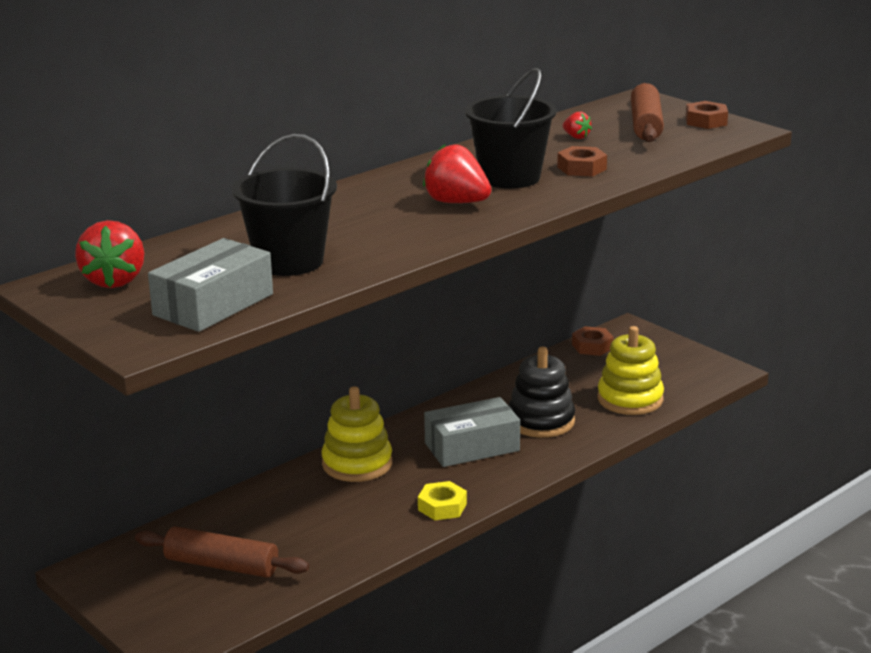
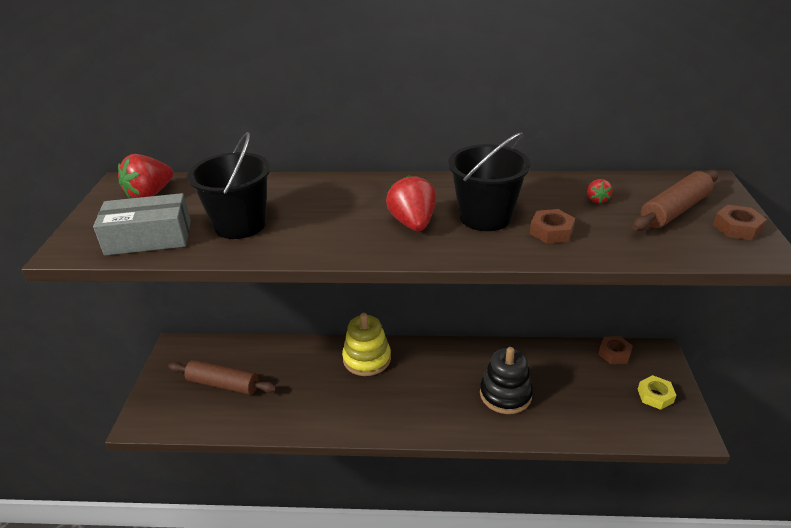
camera: 45 degrees right, 10 degrees up
brown rolling pin [135,526,309,578] -> brown rolling pin turned 45 degrees counterclockwise [168,360,277,395]
yellow nut [418,481,467,520] -> yellow nut moved to [638,375,676,410]
grey box [424,397,520,467] -> none
yellow stacking toy [598,326,664,415] -> none

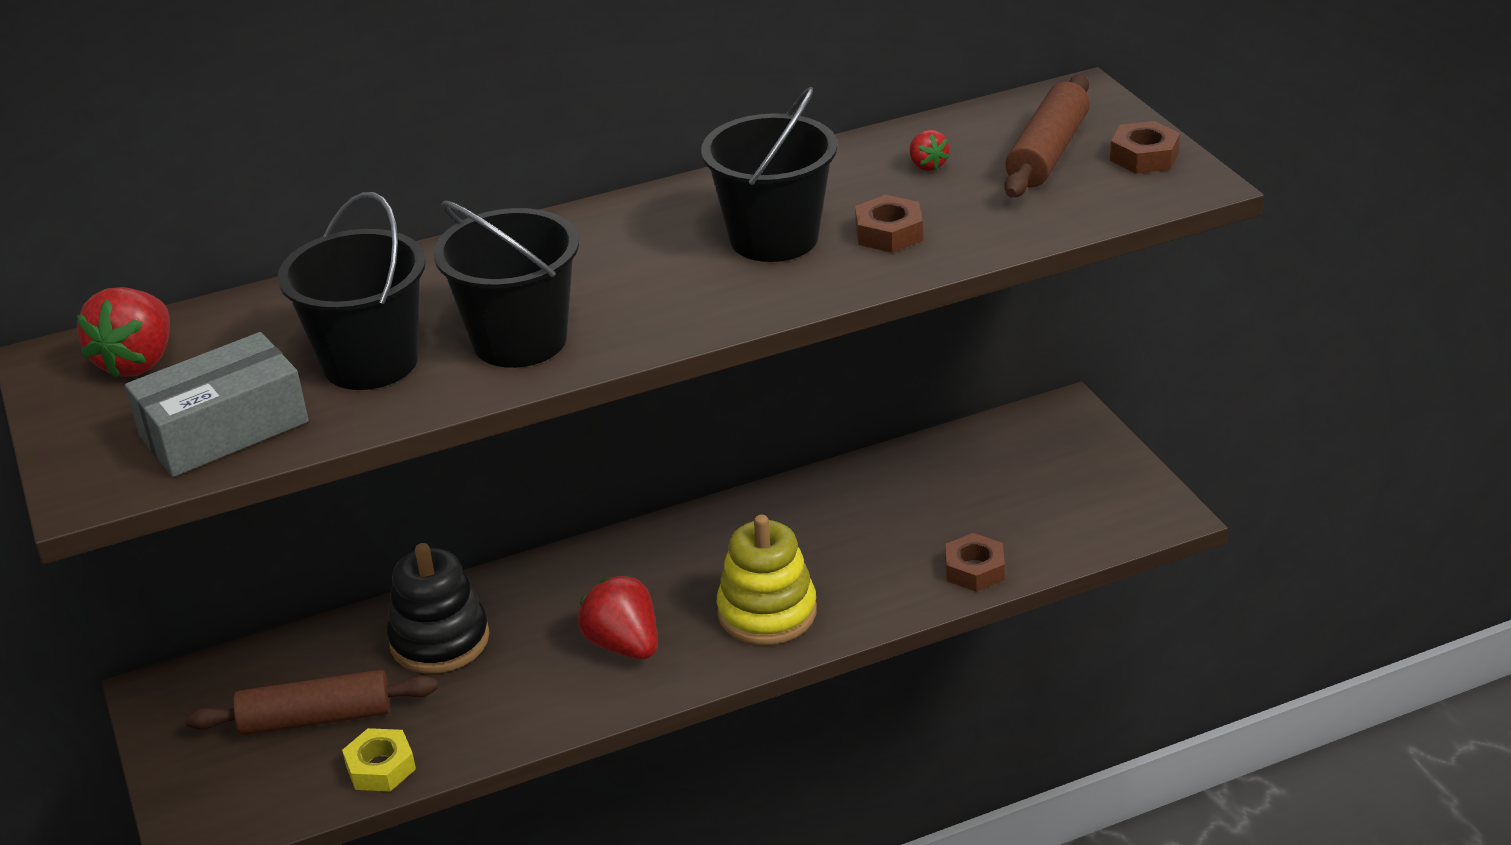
camera: 25 degrees left, 0 degrees up
yellow stacking toy [342,313,391,376] -> yellow stacking toy moved to [717,515,817,645]
red strawberry [386,175,436,231] -> red strawberry moved to [578,575,657,660]
black stacking toy [480,347,533,414] -> black stacking toy moved to [387,543,490,674]
brown nut [598,336,633,364] -> brown nut moved to [945,533,1005,592]
yellow nut [638,375,676,410] -> yellow nut moved to [342,728,416,791]
none -> black bucket [433,200,579,368]

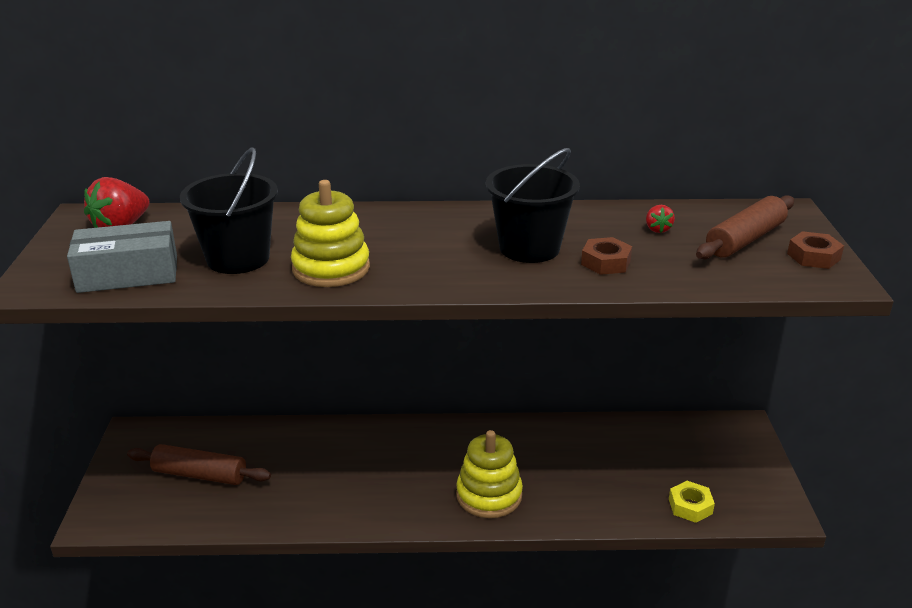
camera: 20 degrees right, 5 degrees down
yellow nut [342,728,416,791] -> yellow nut moved to [669,481,715,523]
black stacking toy [387,543,490,674] -> none
black bucket [433,200,579,368] -> yellow stacking toy [291,180,370,287]
red strawberry [578,575,657,660] -> none
brown nut [945,533,1005,592] -> none

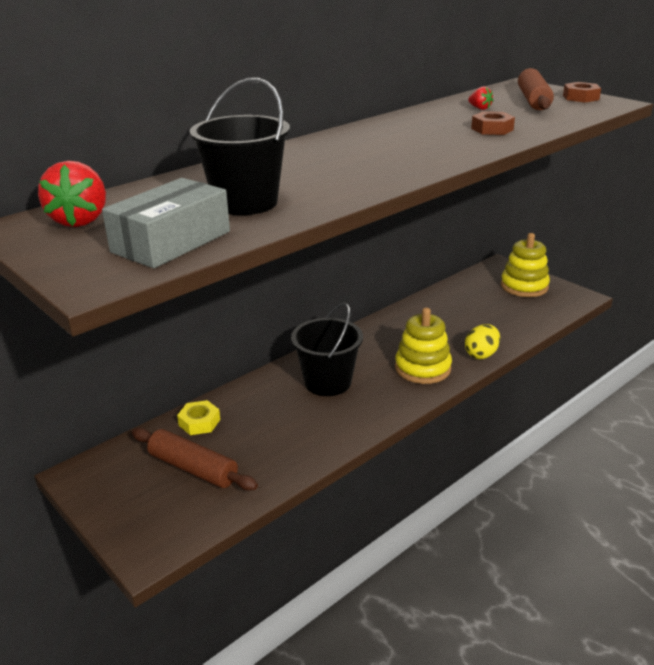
camera: 40 degrees left, 0 degrees up
brown rolling pin [127,444,271,485] -> brown rolling pin turned 60 degrees clockwise [132,428,258,491]
yellow stacking toy [291,180,370,287] -> yellow stacking toy moved to [501,233,550,297]
black bucket [486,148,580,263] -> black bucket moved to [291,302,363,396]
yellow nut [669,481,715,523] -> yellow nut moved to [177,400,220,435]
none -> yellow egg [465,324,500,359]

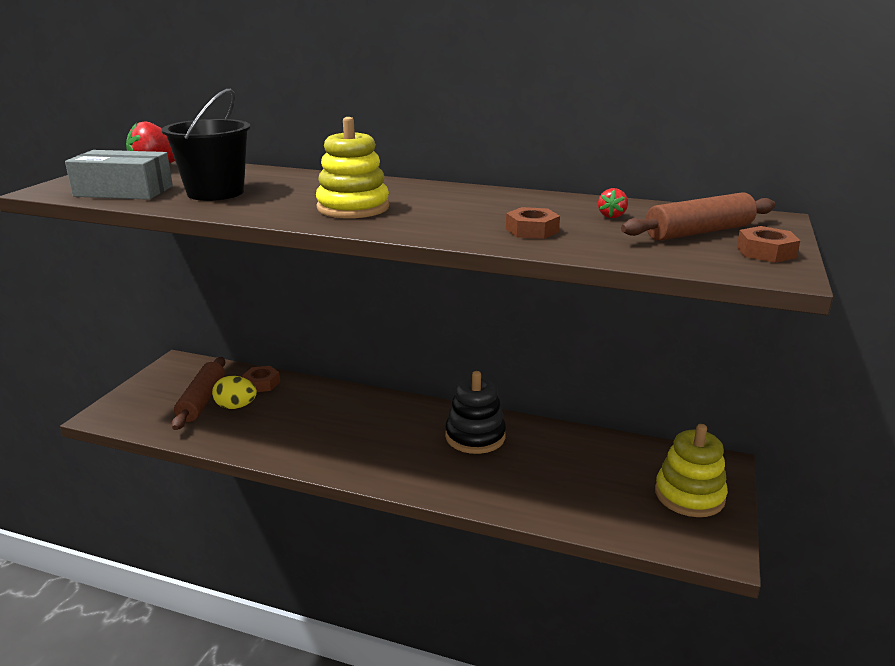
camera: 60 degrees right, 5 degrees down
yellow nut [177,400,220,435] -> brown nut [242,366,280,392]
black bucket [291,302,363,396] -> none
yellow stacking toy [395,308,452,384] -> yellow stacking toy moved to [316,117,389,218]
yellow egg [465,324,500,359] -> yellow egg moved to [212,376,257,409]
none -> black stacking toy [445,371,506,454]

